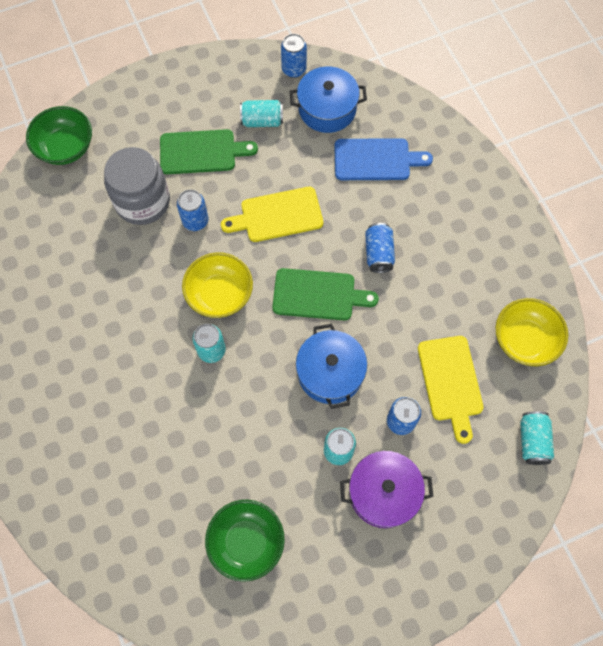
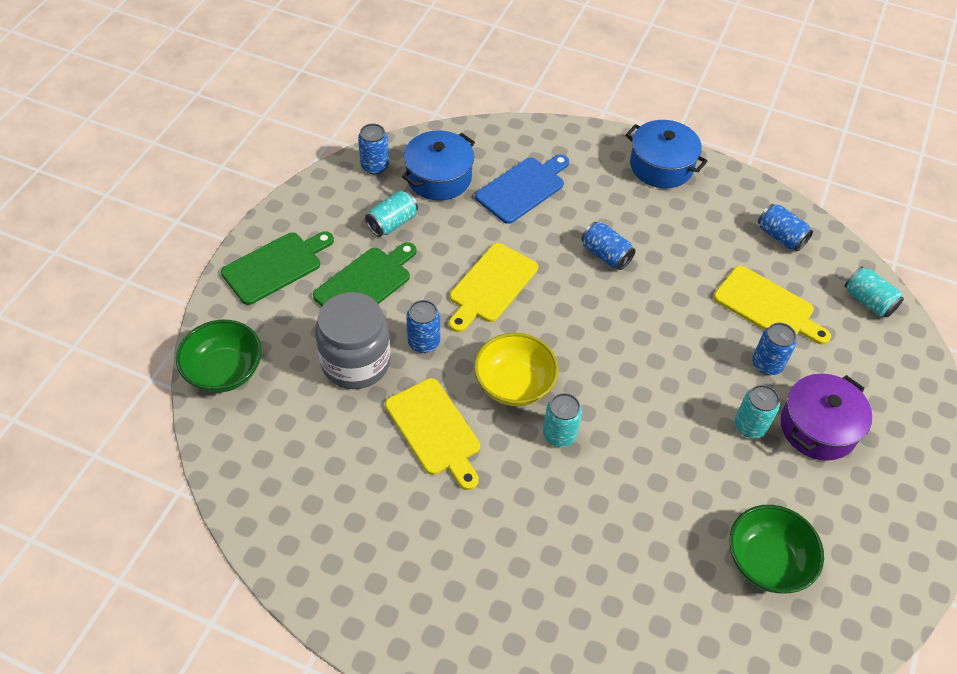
camera: 45 degrees left, 15 degrees down
green cutting board [272,268,379,320] -> green cutting board moved to [221,231,334,305]
blue pot [296,324,367,409] -> blue pot moved to [625,120,708,188]
yellow bowl [495,298,568,366] -> blue can [758,204,813,251]
none -> yellow cutting board [385,378,480,490]

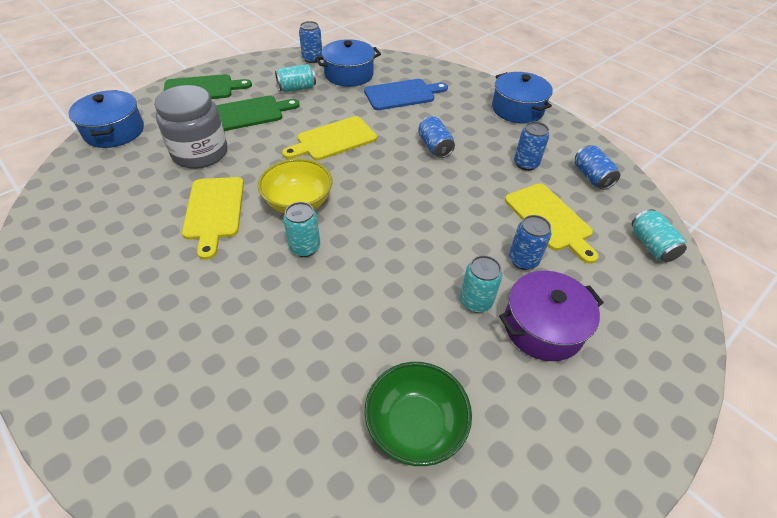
camera: 25 degrees right, 5 degrees down
green bowl [176,320,262,393] -> blue pot [68,90,144,148]
blue can [406,300,440,353] -> blue can moved to [514,121,549,171]

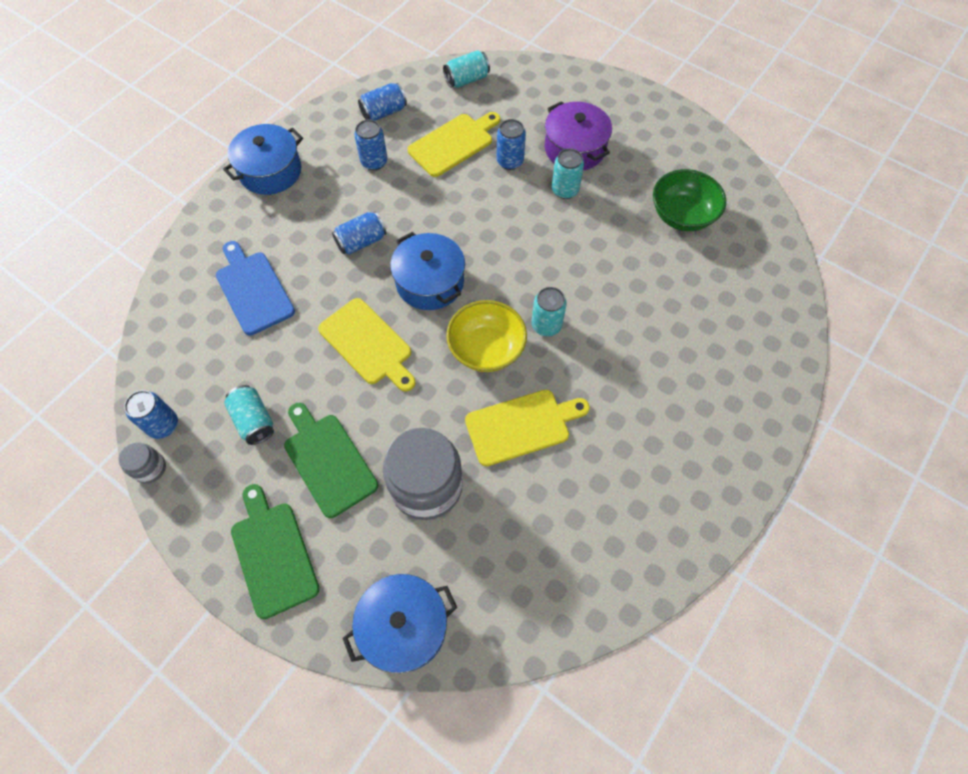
camera: 100 degrees left, 15 degrees up
blue pot [315,39,381,87] -> blue pot moved to [390,232,465,310]
none -> grey jar [119,442,166,484]

